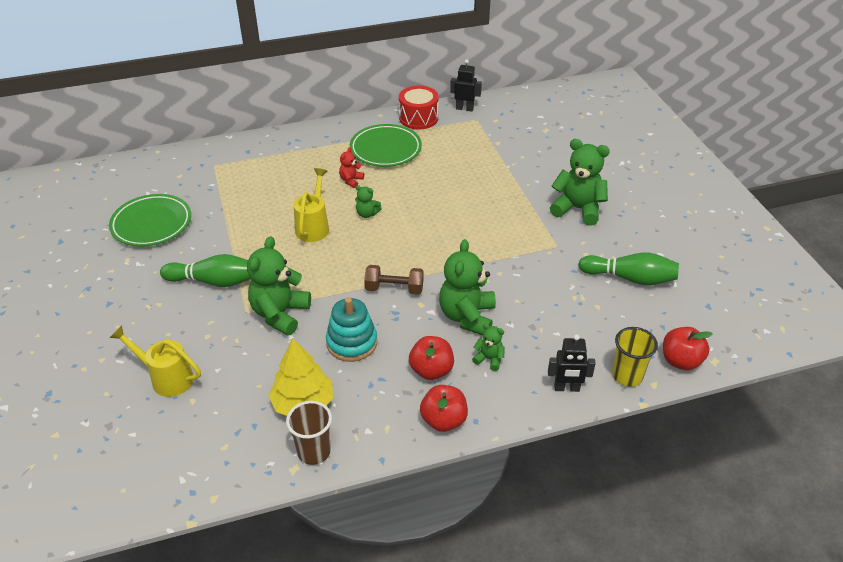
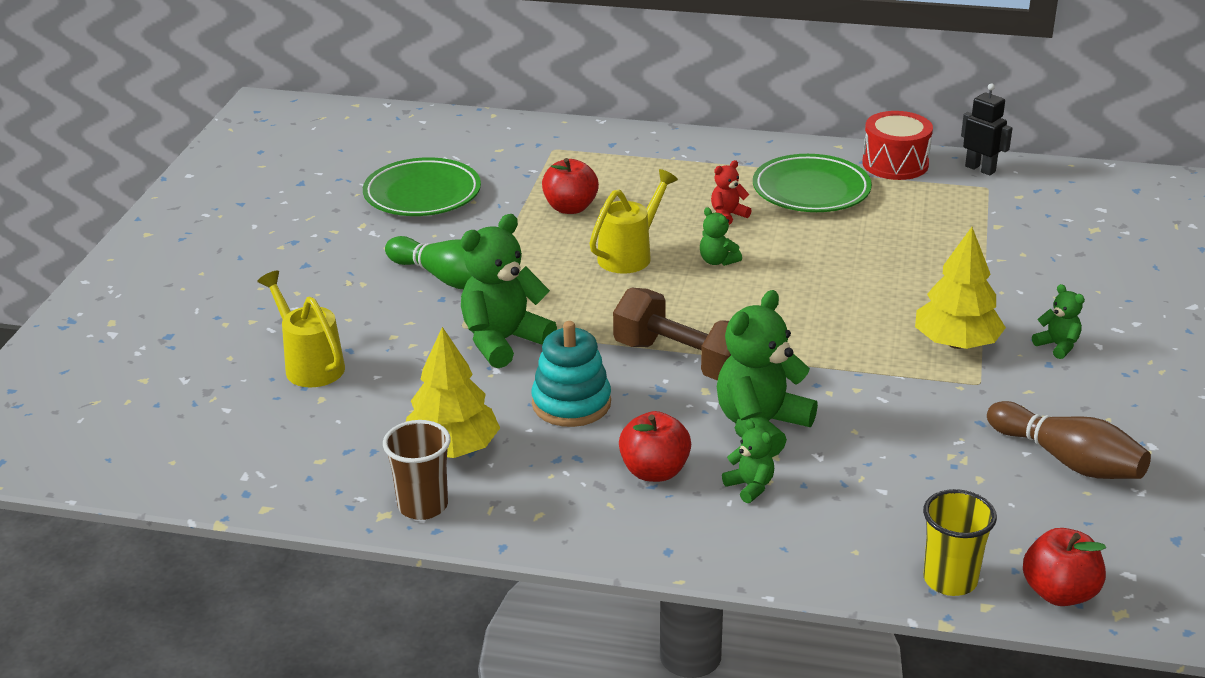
camera: 30 degrees right, 10 degrees down
brown dumbbell [364,265,424,295] -> brown dumbbell [613,287,731,381], size x1.51
red apple [420,385,468,432] -> red apple moved to [542,158,599,214]
black robot [548,334,596,392] -> none
green teddy bear [550,139,610,226] -> green teddy bear [1032,284,1085,359], size x0.48
green bowling pin [578,253,679,286] -> brown bowling pin [987,401,1151,479]
none -> yellow tree [915,227,1006,349]

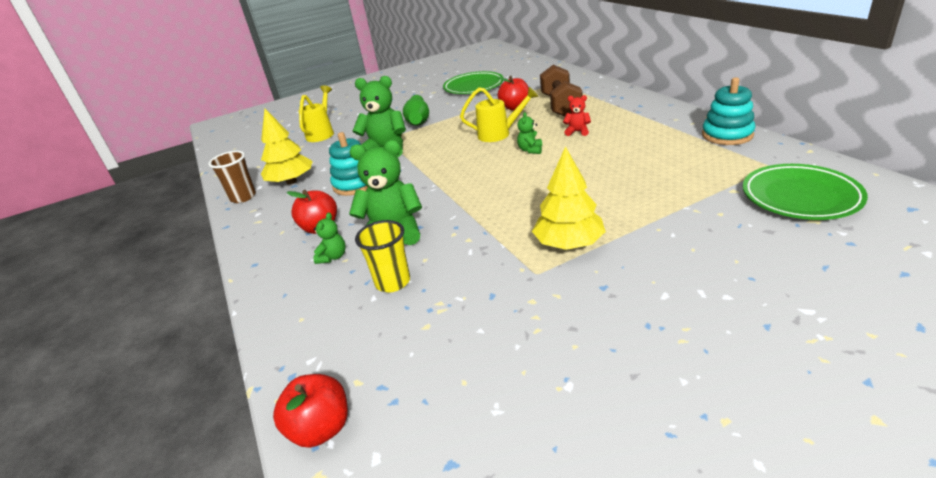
camera: 55 degrees right, 0 degrees up
brown dumbbell [613,287,731,381] -> brown dumbbell moved to [540,65,582,117]
green plate [753,154,872,212] -> green plate moved to [743,164,868,220]
red drum [862,111,933,180] -> turquoise stacking toy [702,77,756,145]
yellow cup [923,489,997,596] -> yellow cup moved to [355,220,410,292]
black robot [961,83,1013,175] -> none
brown bowling pin [987,401,1151,479] -> none
green teddy bear [1032,284,1085,359] -> none

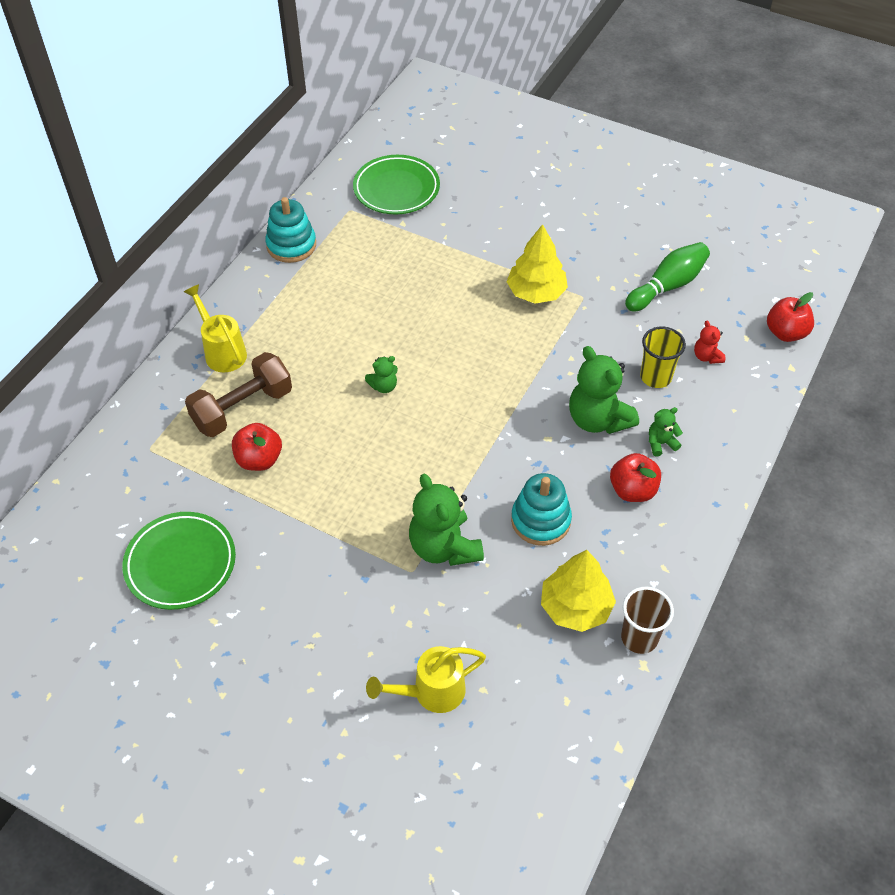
camera: 130 degrees left, 20 degrees up
green bowling pin [403,95,429,126] -> green bowling pin moved to [625,242,710,312]
yellow watering can [460,87,538,142] -> yellow watering can moved to [184,284,247,372]
red teddy bear [563,95,591,136] -> red teddy bear moved to [694,320,725,364]

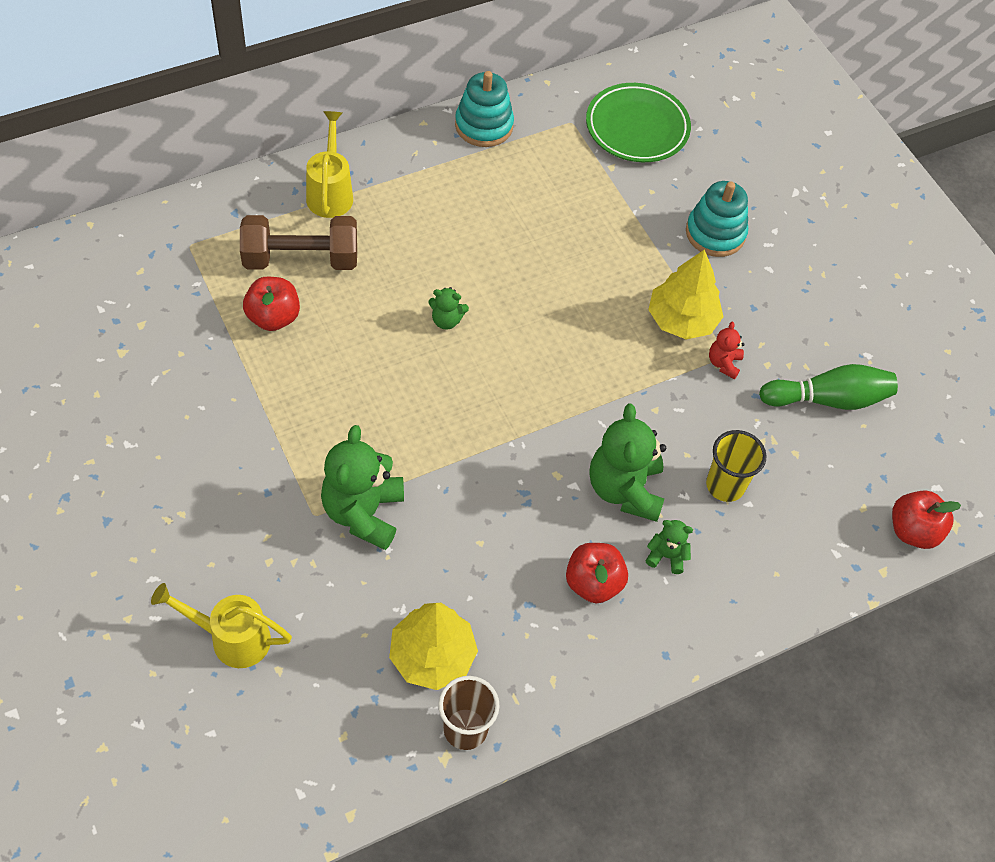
camera: 30 degrees right, 5 degrees up
green plate [122,512,236,610] -> none
turquoise stacking toy [511,473,572,546] -> turquoise stacking toy moved to [686,181,748,257]
red teddy bear [694,320,725,364] -> red teddy bear moved to [709,322,745,379]

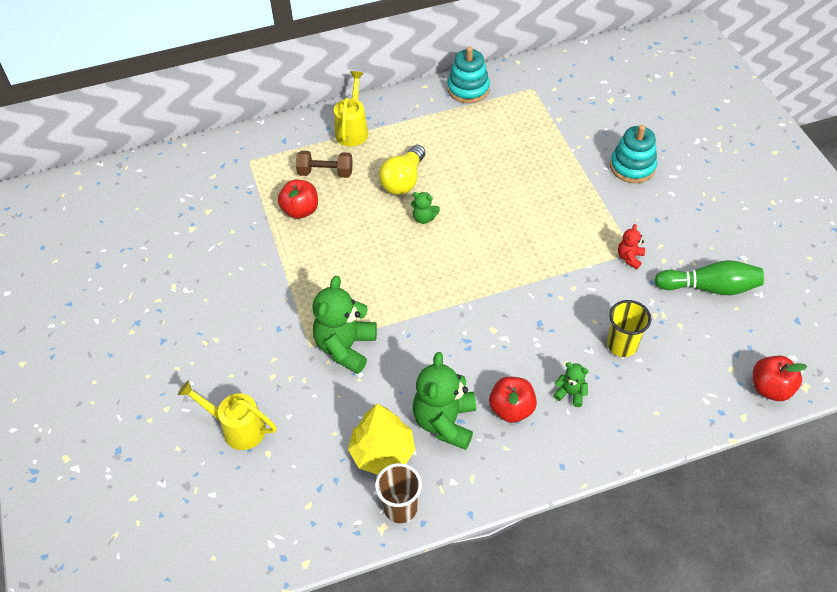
camera: 15 degrees right, 5 degrees down
brown dumbbell [240,215,357,270] -> brown dumbbell [296,151,353,178], size x0.66
green plate [586,83,691,162] -> none
green teddy bear [590,403,666,522] -> green teddy bear moved to [413,352,476,450]
yellow tree [648,249,724,339] -> none
none -> yellow light bulb [379,145,425,195]

